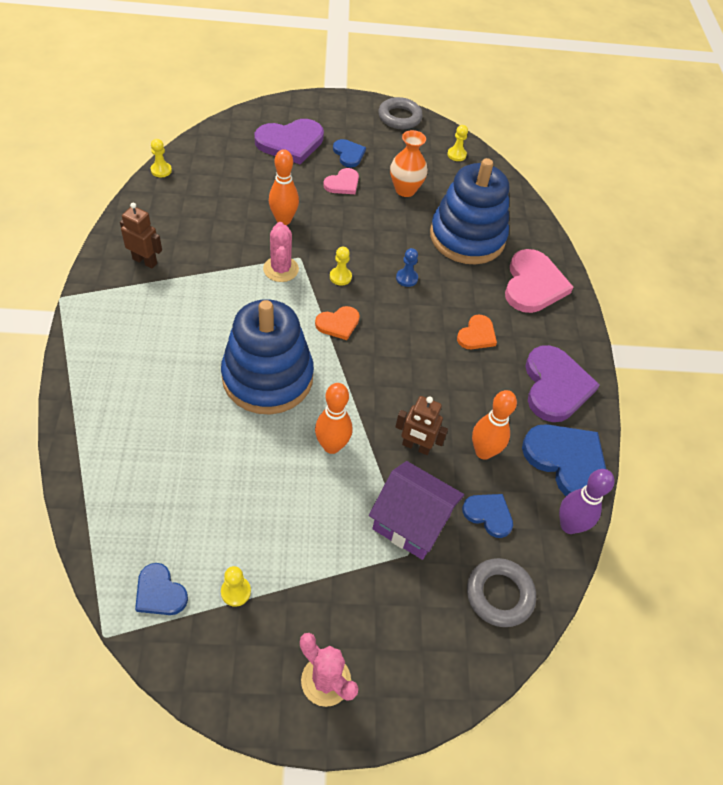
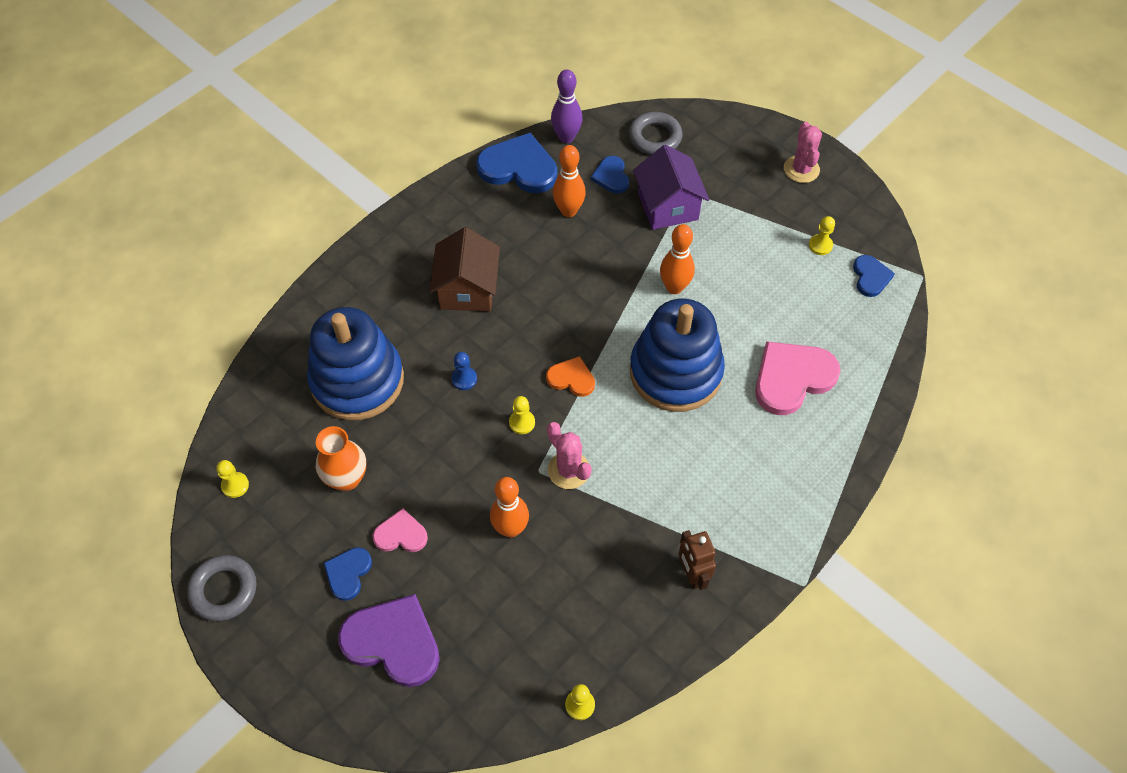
camera: 130 degrees left, 5 degrees up
pink cactus [263,222,299,282] -> pink cactus turned 75 degrees counterclockwise [547,422,592,489]
brown robot [395,396,448,455] -> none
orange heart [457,315,497,349] -> brown house [429,227,500,312]
pink heart [505,249,574,313] -> pink heart moved to [755,341,841,415]
blue heart [522,424,606,496] -> blue heart turned 105 degrees clockwise [476,133,557,193]
purple heart [525,345,600,422] -> none

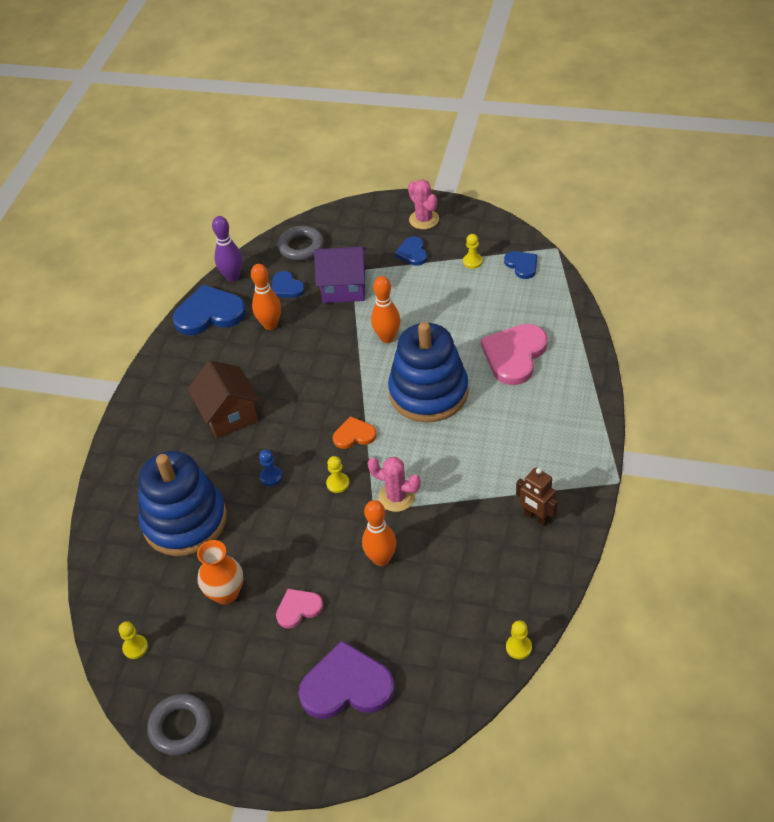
camera: 25 degrees left, 10 degrees down
blue heart [323,547,372,601] -> blue heart moved to [395,237,427,266]
purple house [633,145,709,230] -> purple house turned 45 degrees counterclockwise [314,247,366,303]

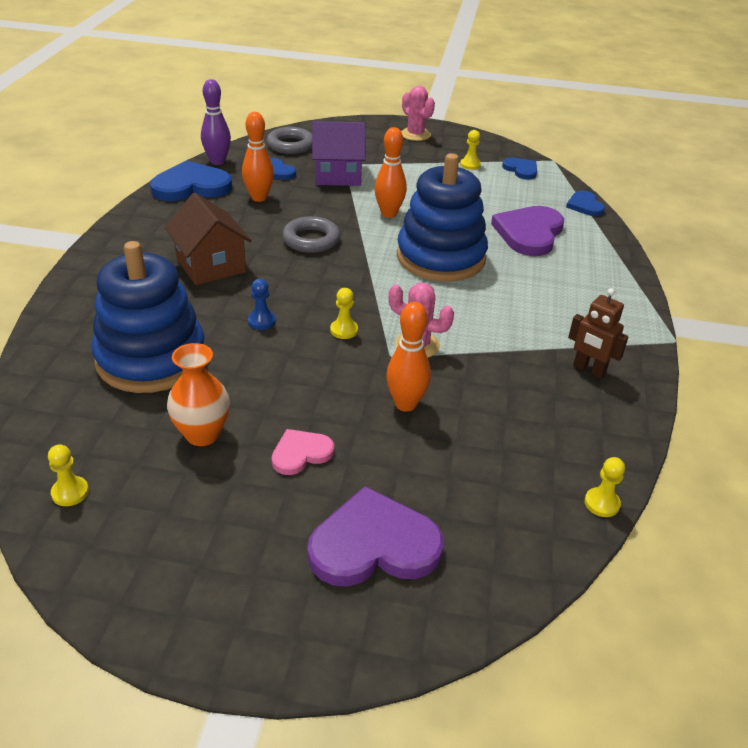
camera: 10 degrees left, 10 degrees down
grey ring [147,694,211,756] -> grey ring moved to [282,216,340,253]
orange heart [333,416,376,449] -> none
blue heart [395,237,427,266] -> blue heart moved to [566,191,605,216]
pink heart [481,324,548,385] -> purple heart [491,206,564,256]

